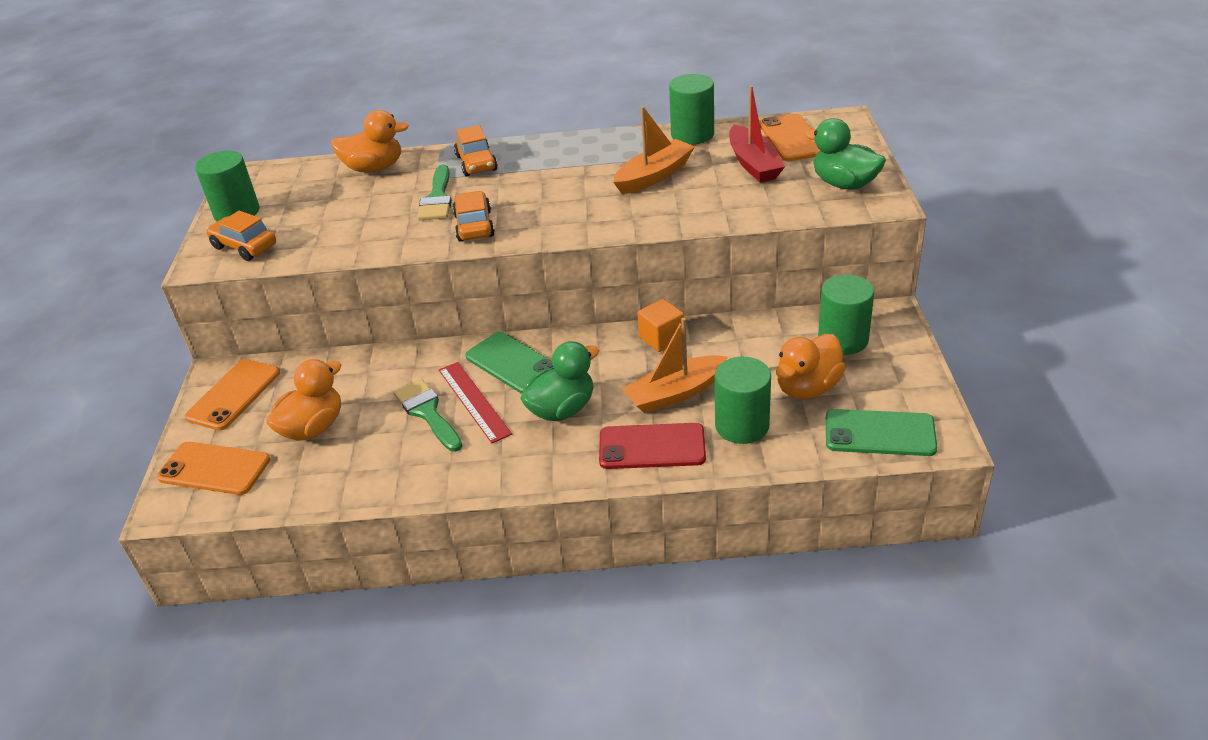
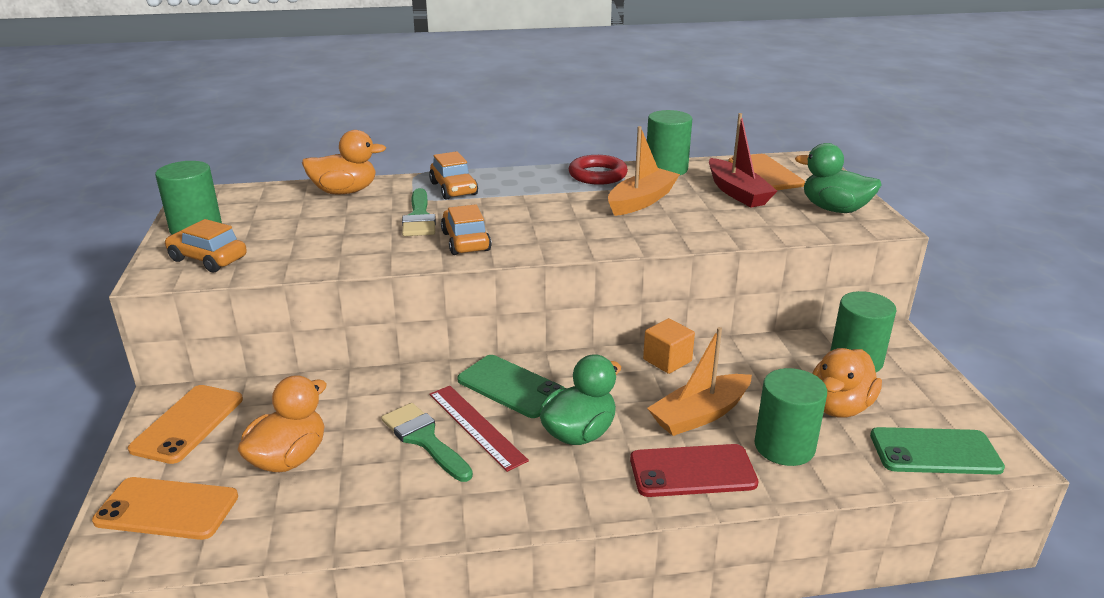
camera: 10 degrees left, 10 degrees down
none -> red ring [569,155,628,185]

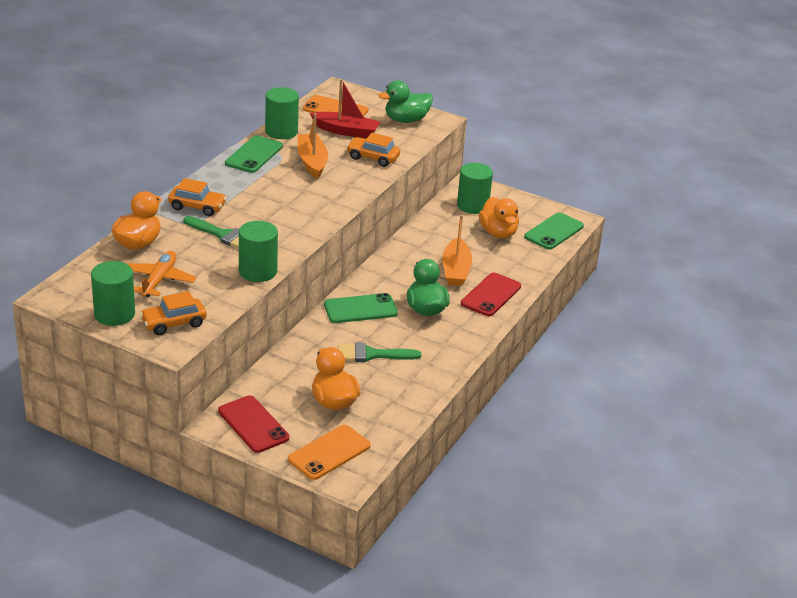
camera: 55 degrees left, 5 degrees up
orange phone [128,385,243,464] -> red phone [218,395,289,453]
red ruler [429,386,529,472] -> none
orange car [441,204,492,255] -> orange car moved to [346,133,400,167]
red ring [569,155,628,185] -> green phone [225,135,283,173]
orange cube [643,318,695,374] -> none
green cylinder [755,368,827,466] -> green cylinder moved to [239,221,278,282]
none -> orange plane [126,251,196,297]

